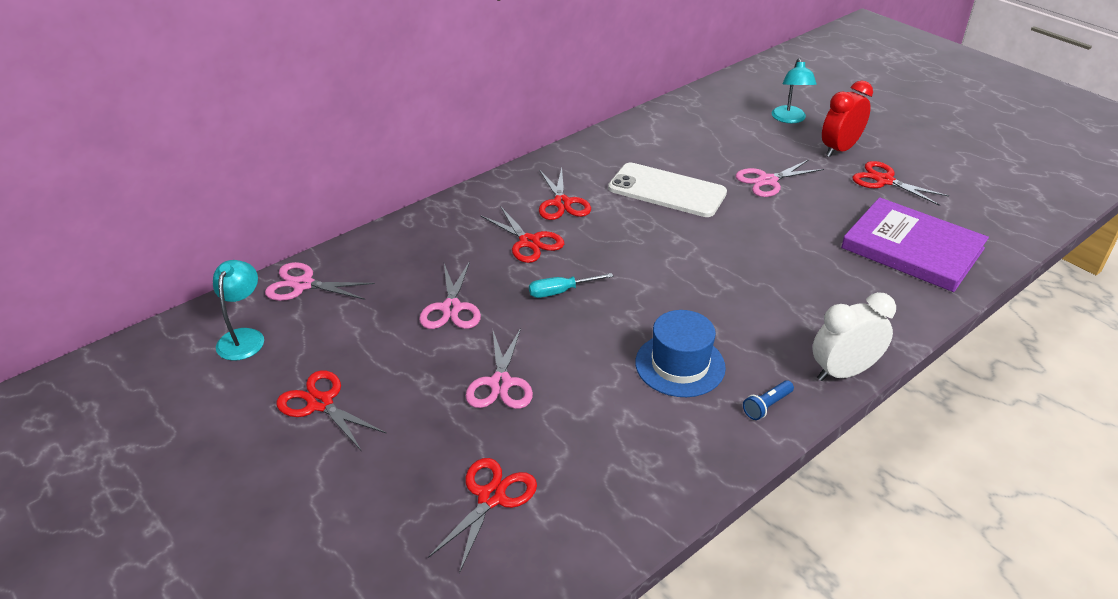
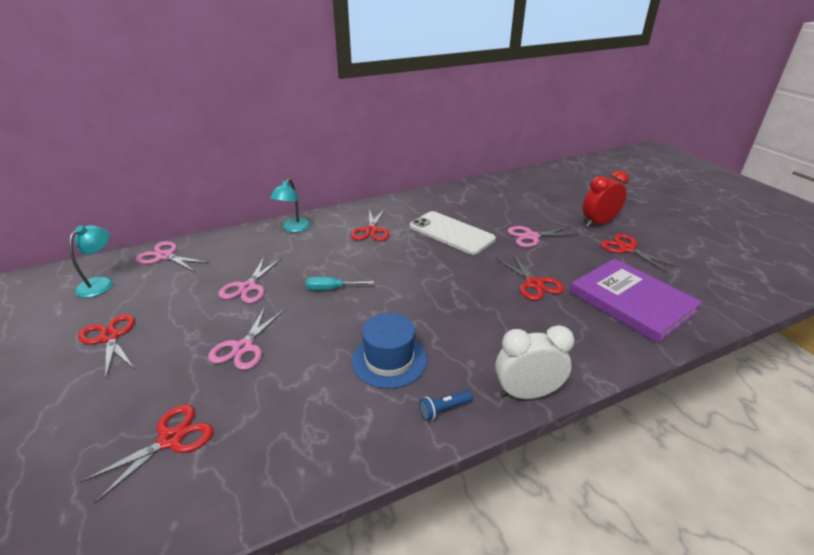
camera: 15 degrees right, 5 degrees down
red scissors [480,206,564,263] -> red scissors moved to [496,254,564,300]
turquoise lamp [772,58,817,123] -> turquoise lamp moved to [270,179,311,232]

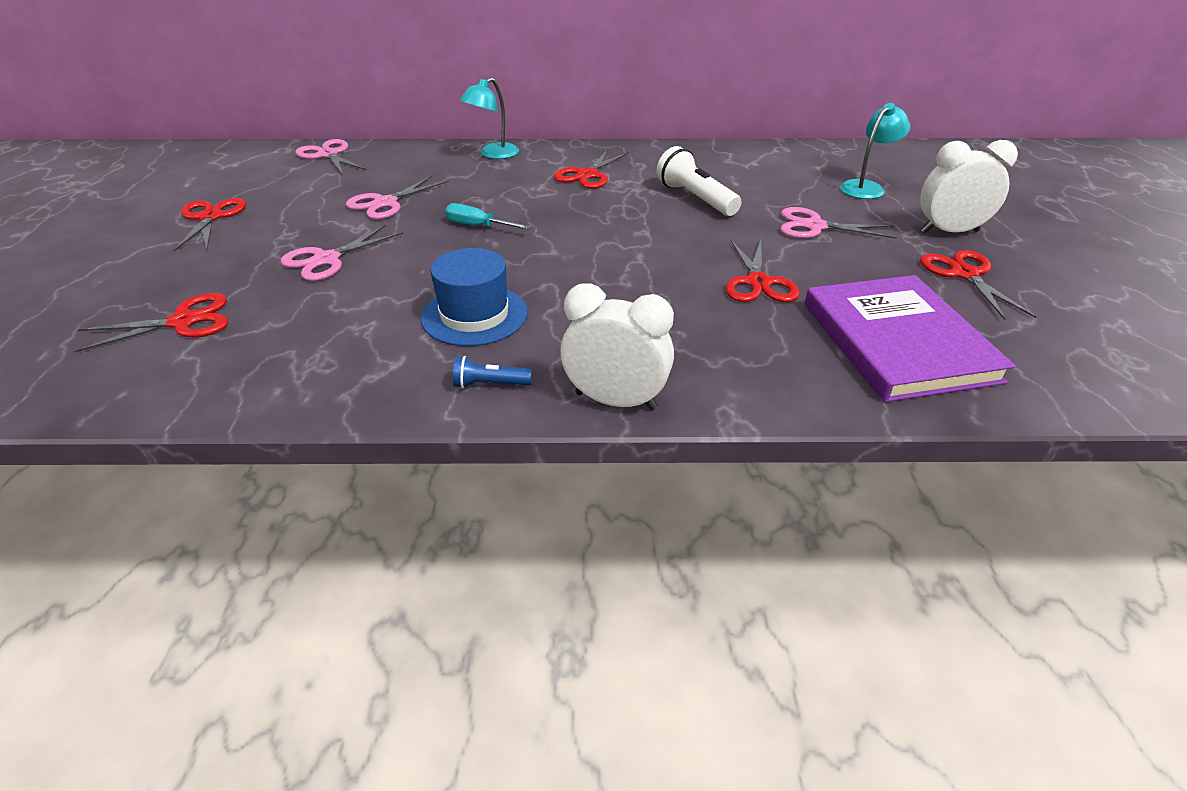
camera: 25 degrees right, 5 degrees up
turquoise lamp [69,225,113,298] -> turquoise lamp moved to [840,103,911,199]
white phone [410,211,496,255] -> white flashlight [657,146,742,216]
red clock [583,170,629,227] -> white clock [921,140,1018,233]

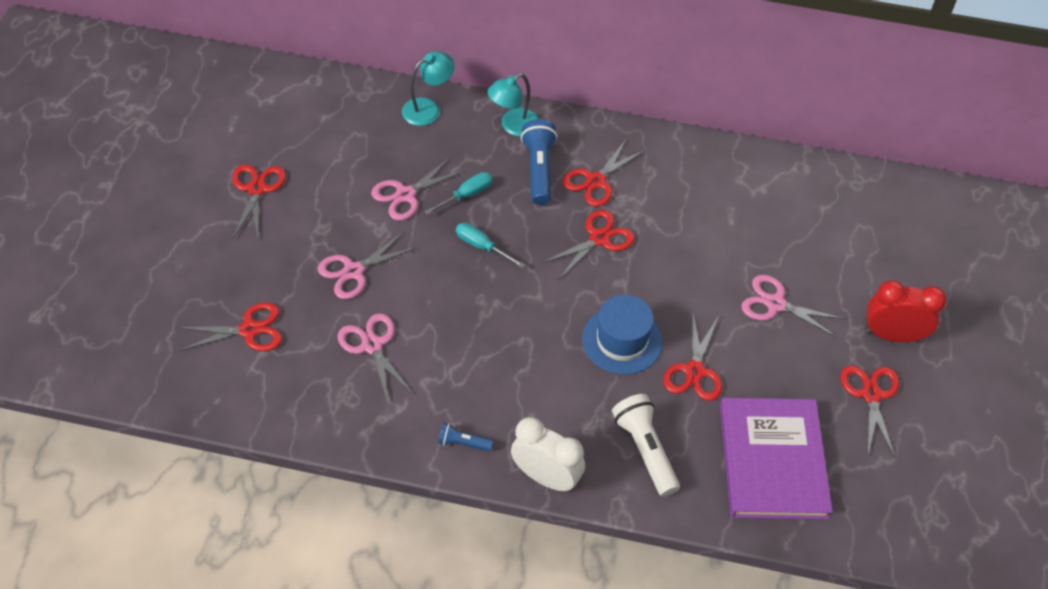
camera: 10 degrees right, 15 degrees up
pink scissors [295,139,367,175] -> pink scissors moved to [338,313,414,402]
blue hat [421,248,528,346] -> blue hat moved to [582,295,662,375]
white flashlight [657,146,742,216] -> white flashlight moved to [612,394,680,497]
turquoise lamp [840,103,911,199] -> turquoise lamp moved to [402,51,455,126]
white clock [921,140,1018,233] -> red clock [866,280,947,342]
none -> turquoise screwdriver [425,172,493,215]
none -> blue flashlight [521,119,557,205]
none -> red scissors [542,210,635,279]

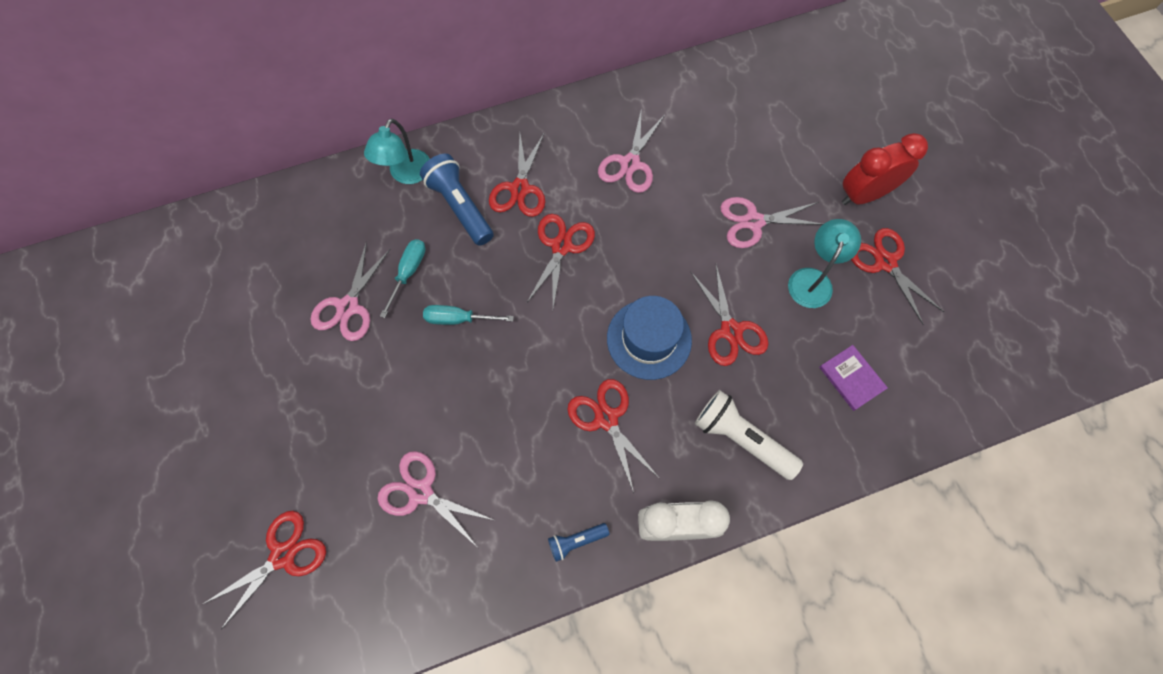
camera: 30 degrees left, 15 degrees up
red scissors [232,164,286,240] -> red scissors moved to [567,379,660,493]
pink scissors [318,232,418,299] -> pink scissors moved to [598,108,665,193]
turquoise lamp [402,51,455,126] -> turquoise lamp moved to [788,219,861,308]
purple book [720,398,833,520] -> purple book [819,345,888,411], size x0.42

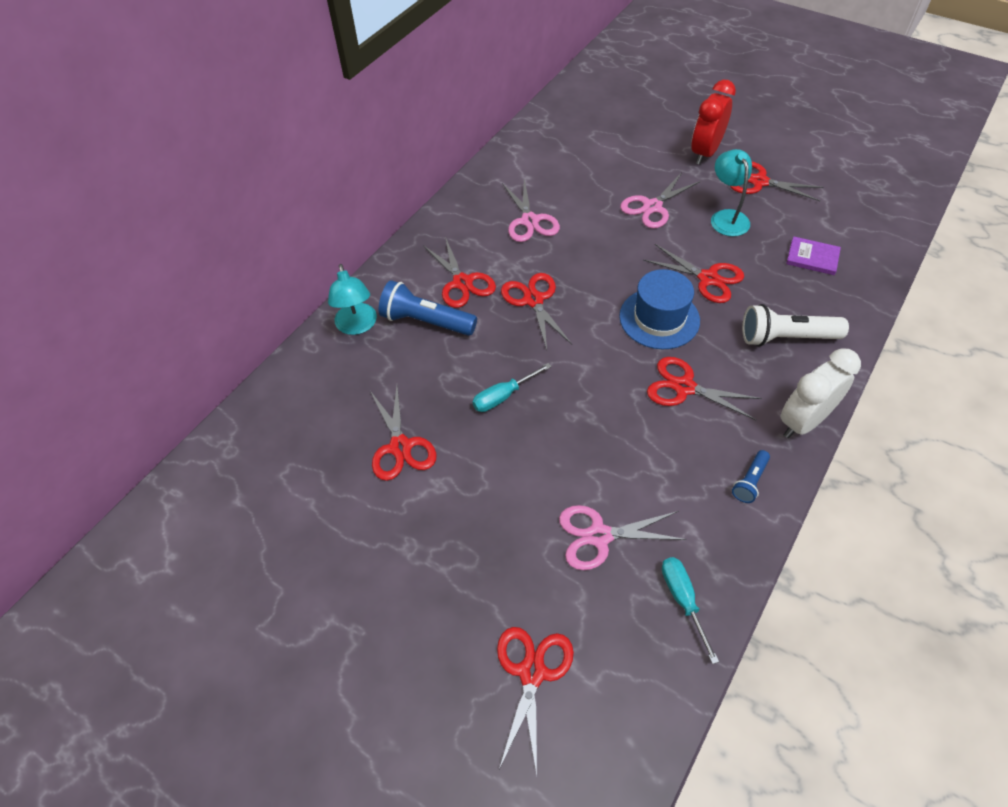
camera: 35 degrees left, 15 degrees down
pink scissors [310,241,391,341] -> red scissors [370,386,437,481]
turquoise screwdriver [380,239,426,318] -> turquoise screwdriver moved to [662,557,719,664]

